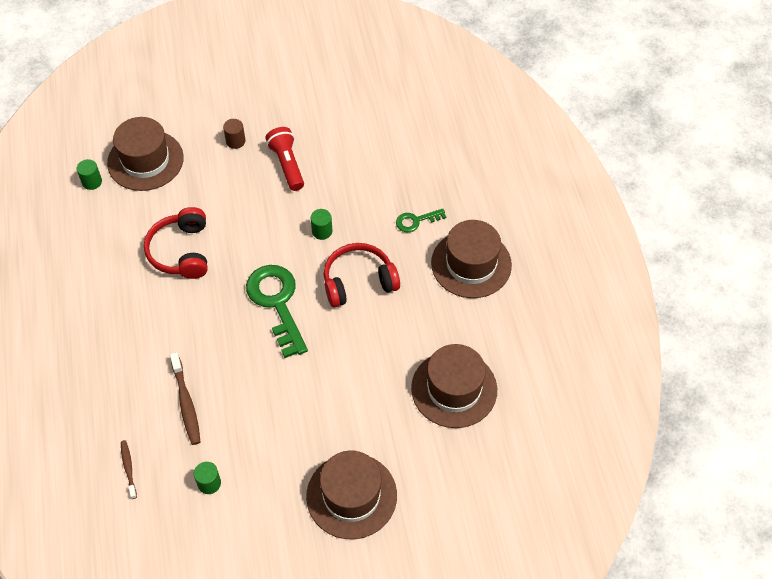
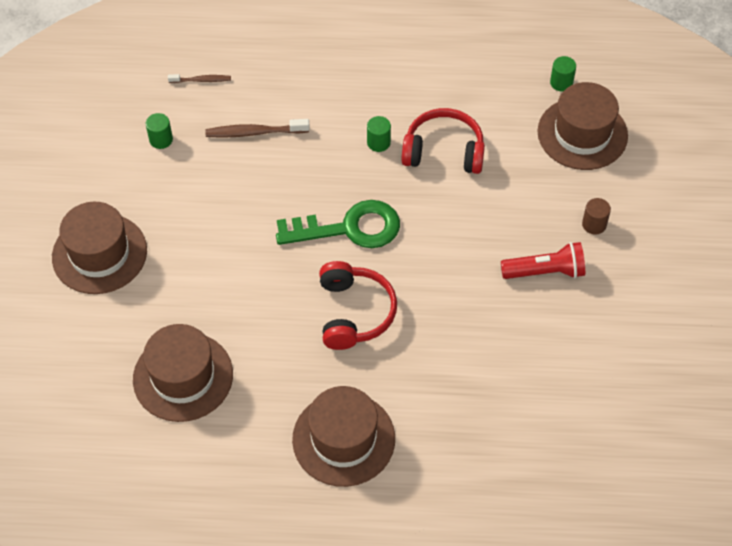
camera: 105 degrees right, 0 degrees up
green cylinder [311,209,333,240] -> green cylinder moved to [367,116,391,152]
green key [396,209,446,232] -> none

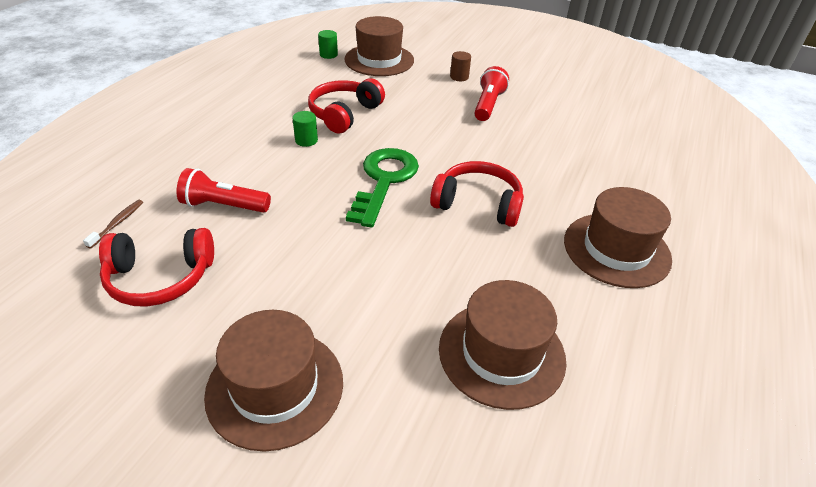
camera: 70 degrees left, 15 degrees down
green cylinder [146,113,173,149] -> red headphones [99,228,214,307]
brown toothbrush [205,119,310,138] -> red flashlight [176,168,271,213]

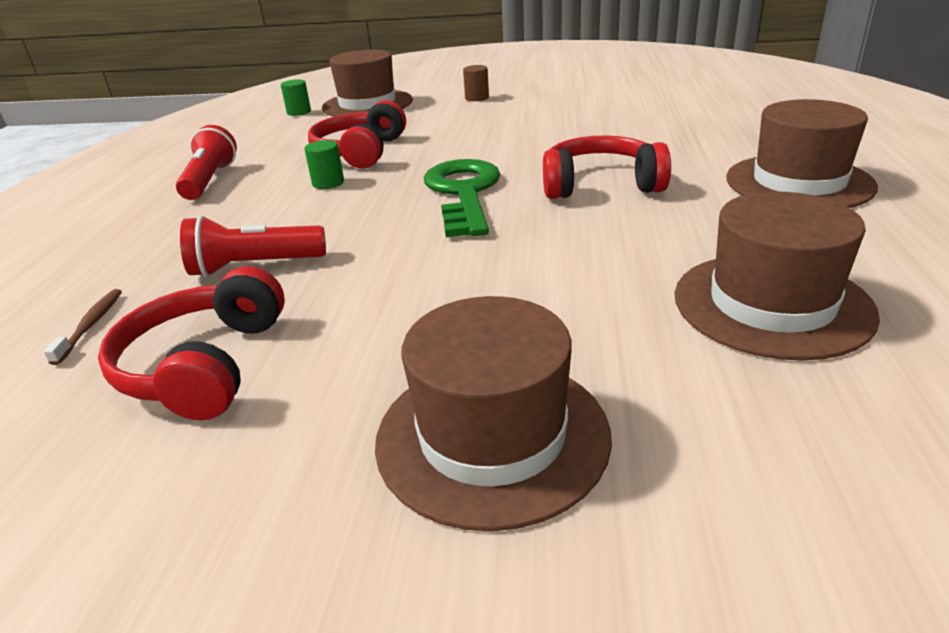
camera: 15 degrees left, 10 degrees down
red headphones [99,228,214,307] -> red headphones turned 120 degrees clockwise [98,266,285,420]
red flashlight [474,66,509,121] -> red flashlight moved to [176,125,237,200]

